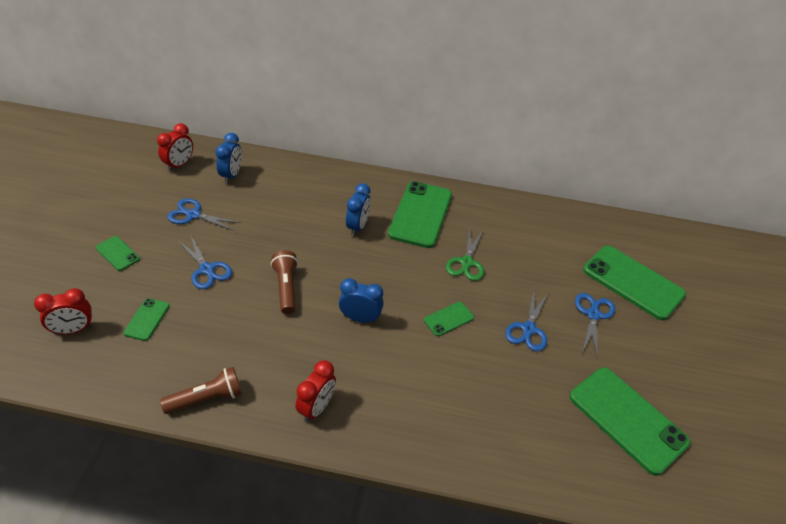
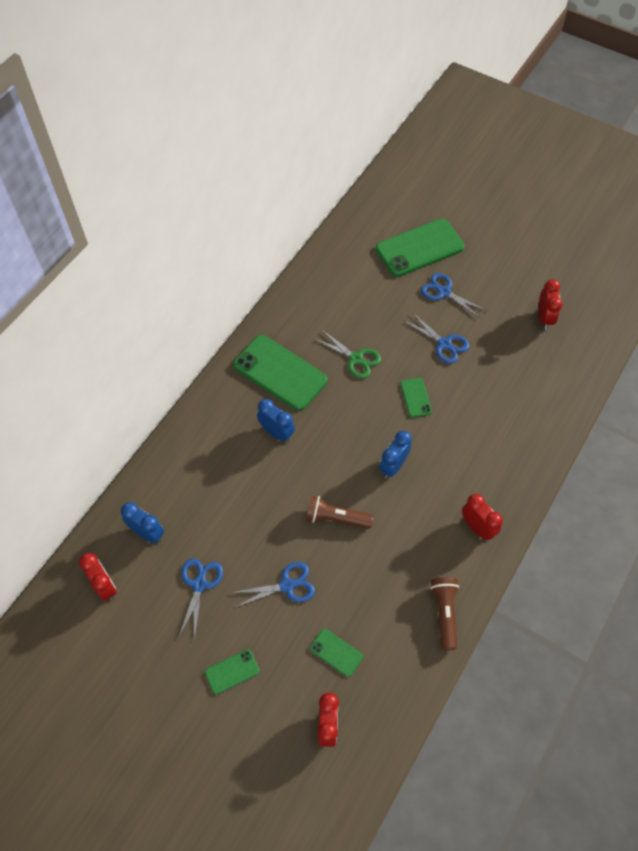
camera: 65 degrees left, 15 degrees up
blue scissors [167,198,242,231] -> blue scissors turned 150 degrees clockwise [179,559,223,641]
green phone [570,367,690,476] -> red clock [538,279,563,330]

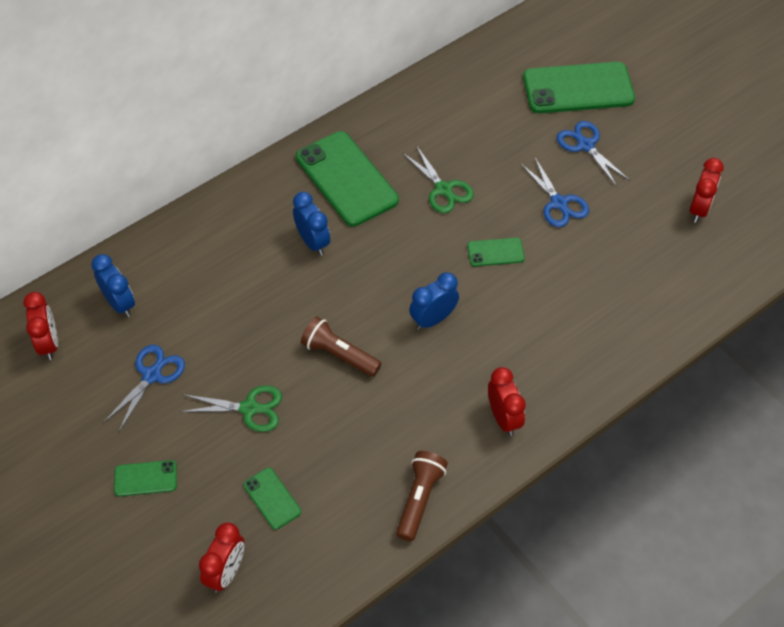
camera: 20 degrees right, 5 degrees down
blue scissors [231,562,315,608] -> green scissors [179,385,282,432]
green phone [400,378,432,418] -> green phone turned 75 degrees clockwise [467,238,525,266]

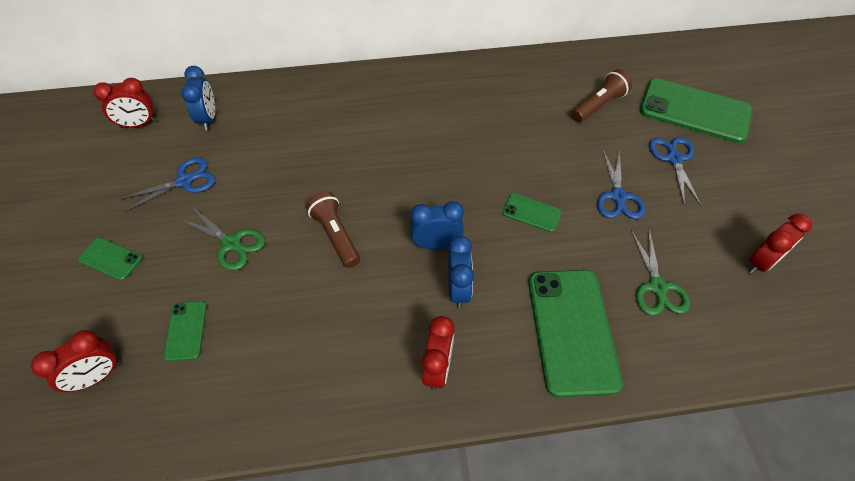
camera: 30 degrees right, 0 degrees up
red clock [23,292,58,360] -> red clock turned 60 degrees clockwise [93,78,156,128]
blue clock [293,192,330,255] -> blue clock moved to [448,236,474,308]
green phone [296,131,399,227] -> green phone moved to [528,270,623,397]
brown flashlight [396,451,448,541] -> brown flashlight moved to [571,69,632,122]
green scissors [403,145,474,213] -> green scissors moved to [631,229,690,316]

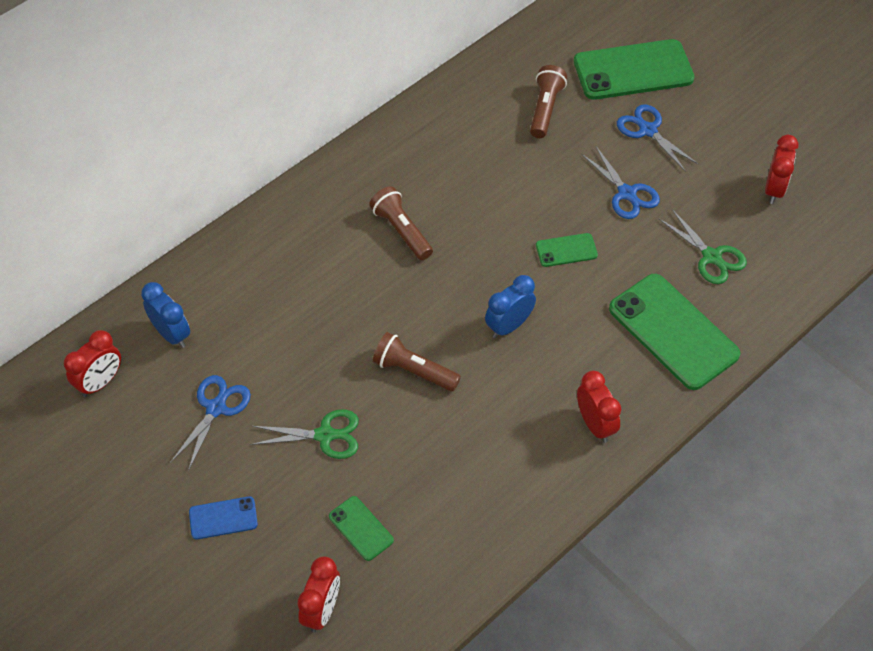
camera: 35 degrees left, 0 degrees up
green phone [78,237,142,281] -> blue phone [189,496,258,539]
blue clock [448,236,474,308] -> none
none -> brown flashlight [369,186,433,260]

